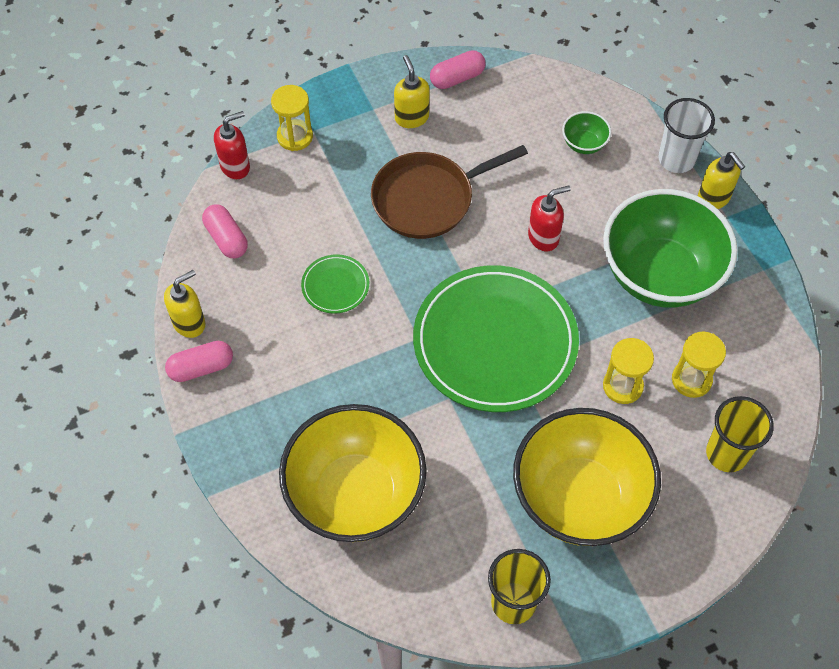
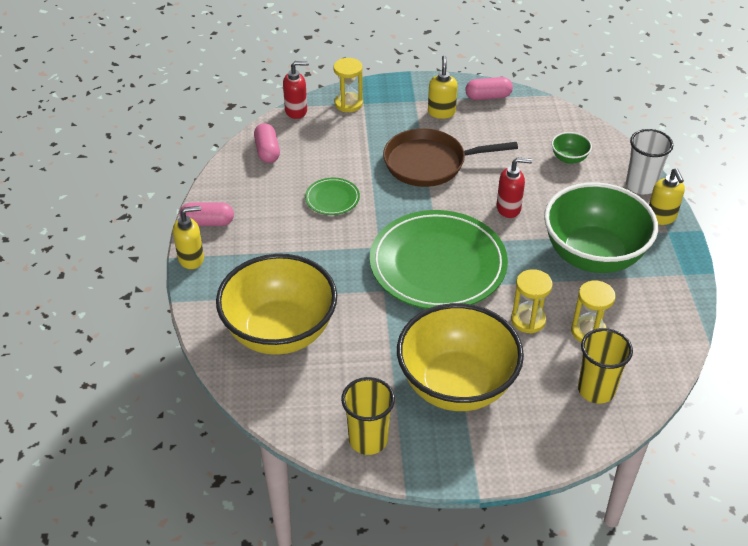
camera: 20 degrees right, 15 degrees down
yellow soap dispenser [164,270,205,338] -> yellow soap dispenser moved to [173,206,204,269]

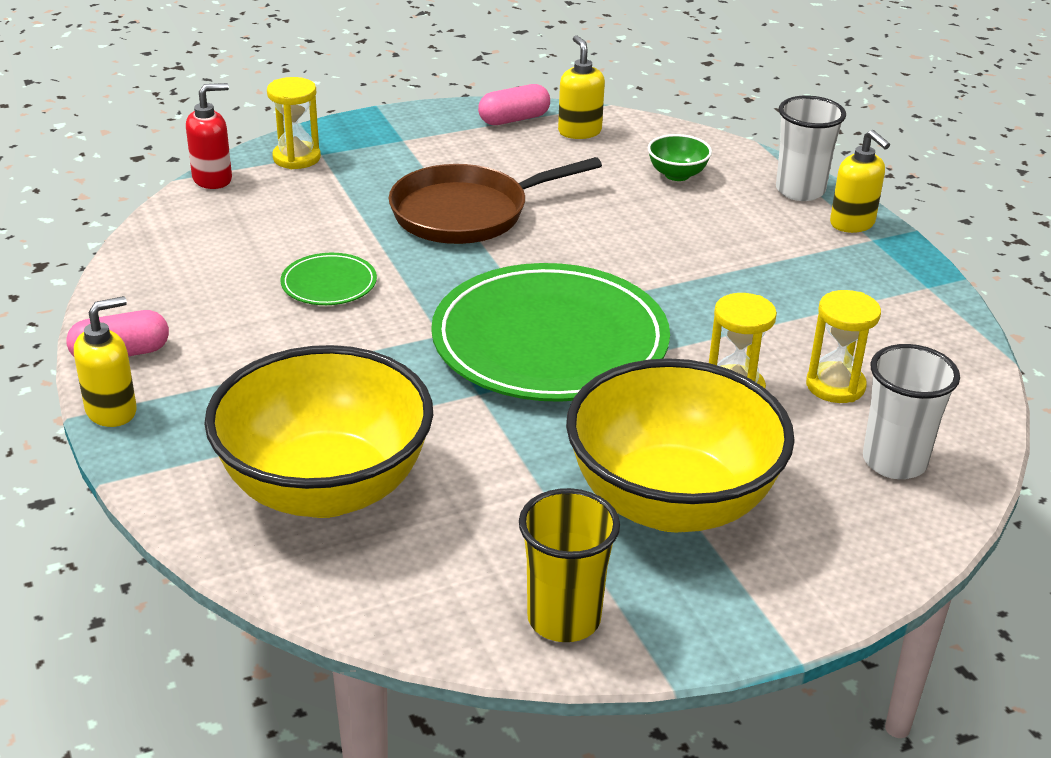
camera: 20 degrees left, 10 degrees down
pink capsule [254,123,280,163] -> none
yellow soap dispenser [428,55,458,119] -> yellow soap dispenser moved to [558,35,605,139]
red soap dispenser [497,158,532,218] -> none
green bowl [544,182,658,273] -> none
yellow cup [578,328,633,404] -> white cup [863,344,960,479]

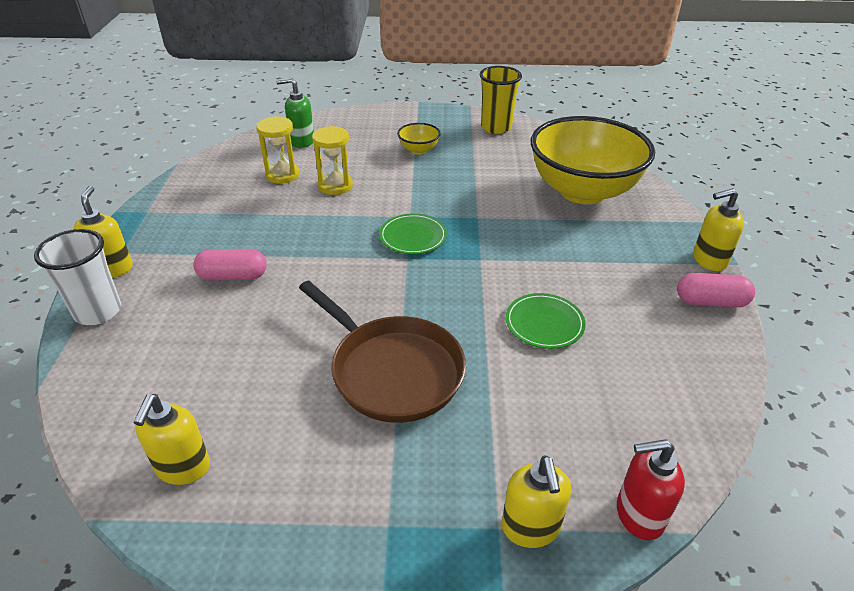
camera: 155 degrees left, 5 degrees up
yellow hourglass [267,77,321,169] -> yellow soap dispenser [502,455,571,548]
brown pan [389,157,602,244] -> brown pan turned 45 degrees clockwise [299,281,466,423]
green plate [431,263,670,402] -> green plate [379,214,447,254], size x0.42
pink capsule [478,84,550,125] -> pink capsule moved to [193,249,267,281]
yellow bowl [566,358,795,532] -> yellow bowl [397,123,441,155], size x0.40
green bowl [648,134,712,181] -> none
white cup [863,344,960,479] -> green soap dispenser [276,78,314,148]

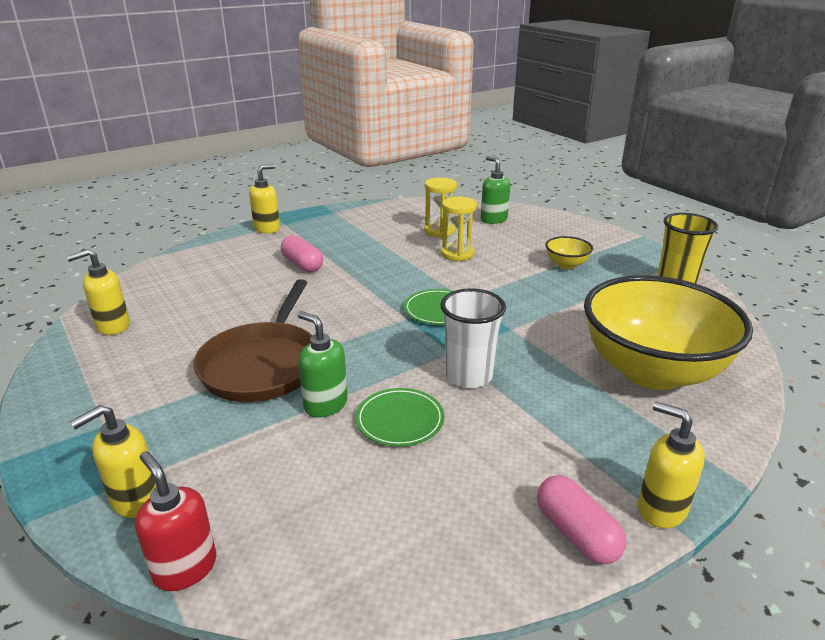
camera: 55 degrees right, 10 degrees down
white cup [34,229,121,325] -> white cup moved to [440,288,506,388]
none -> green soap dispenser [298,311,348,417]

